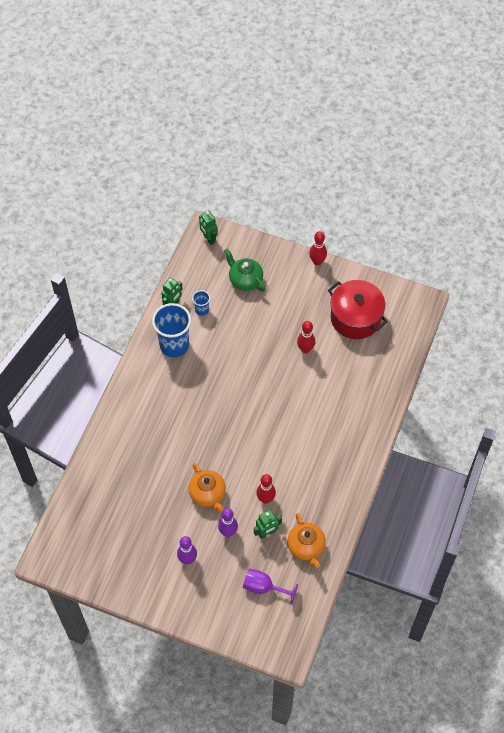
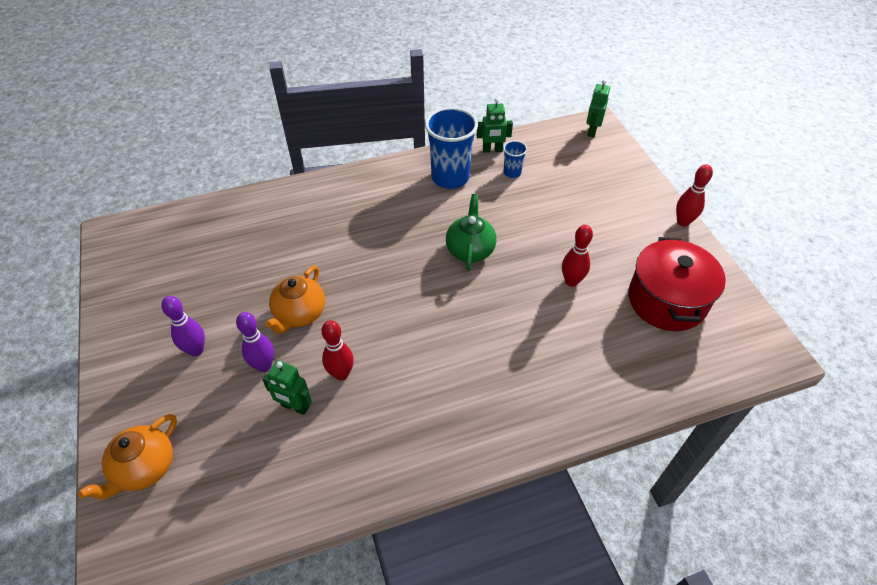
camera: 50 degrees right, 10 degrees down
green teapot [224,249,266,292] -> green teapot moved to [446,194,497,270]
purple goblet [243,568,298,605] -> none
orange teapot [287,513,326,568] -> orange teapot moved to [78,414,177,500]

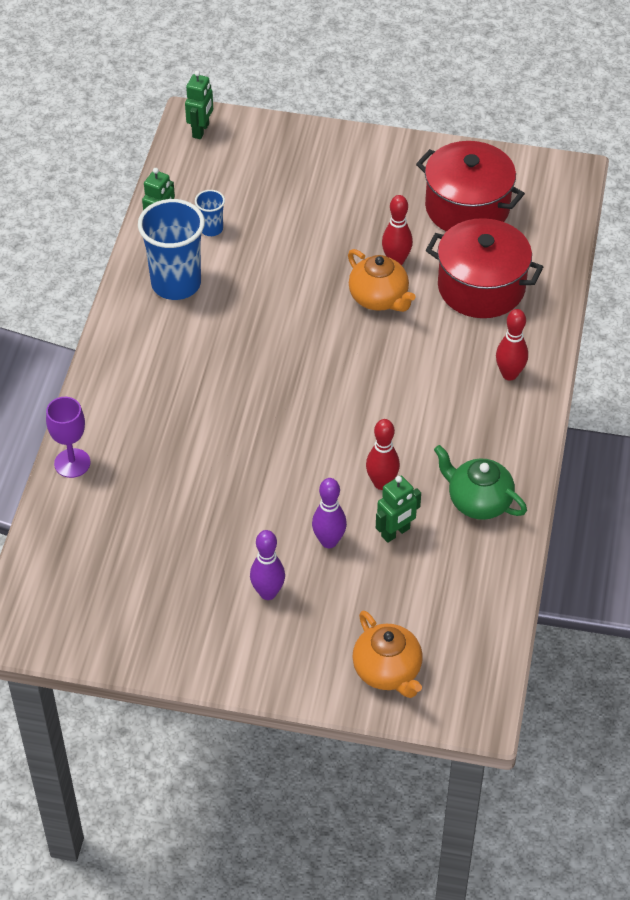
camera: 60 degrees left, 0 degrees up
orange teapot [265,266,325,334] -> orange teapot moved to [348,249,416,312]
green teapot [446,194,497,270] -> green teapot moved to [434,445,527,520]
green robot [586,79,610,137] -> green robot turned 120 degrees counterclockwise [185,70,213,139]
red bowling pin [676,164,713,227] -> red bowling pin moved to [496,309,528,381]
none -> purple goblet [46,397,90,478]
none -> red pot [426,218,543,318]

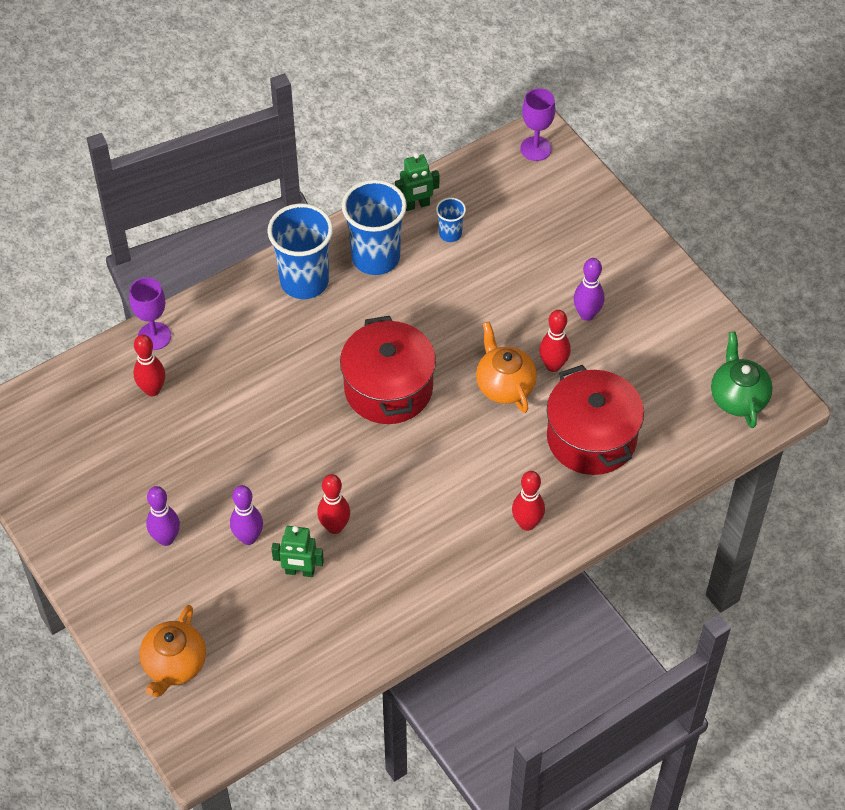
camera: 45 degrees right, 5 degrees up
green robot [185,70,213,139] -> purple goblet [520,88,555,161]
orange teapot [348,249,416,312] -> orange teapot turned 150 degrees clockwise [476,321,537,413]
red pot [416,141,525,232] -> red pot moved to [340,316,436,424]
green teapot [434,445,527,520] -> green teapot moved to [711,332,773,428]
none -> red bowling pin [133,334,165,396]
none -> blue cup [268,204,333,299]
none -> purple bowling pin [574,258,604,321]

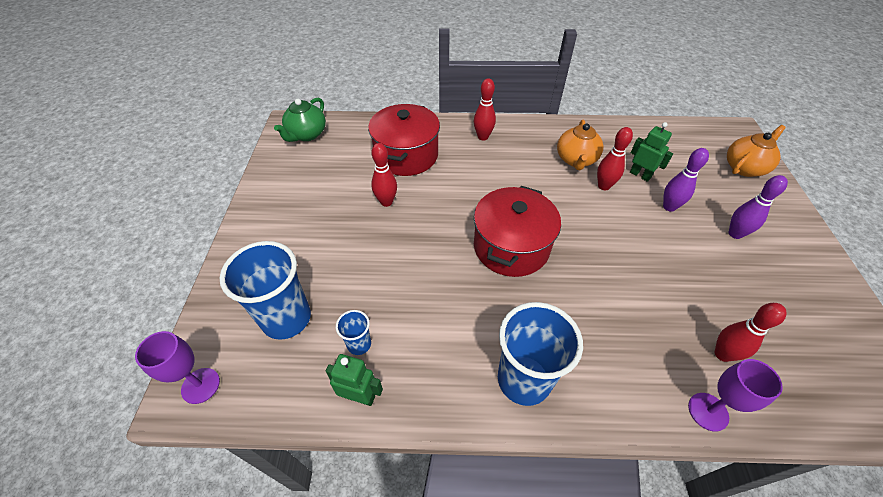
camera: 145 degrees left, 5 degrees down
blue cup [342,180,407,275] -> blue cup moved to [220,241,311,340]
orange teapot [476,321,537,413] -> orange teapot moved to [557,120,603,170]
purple bowling pin [574,258,604,321] -> none

